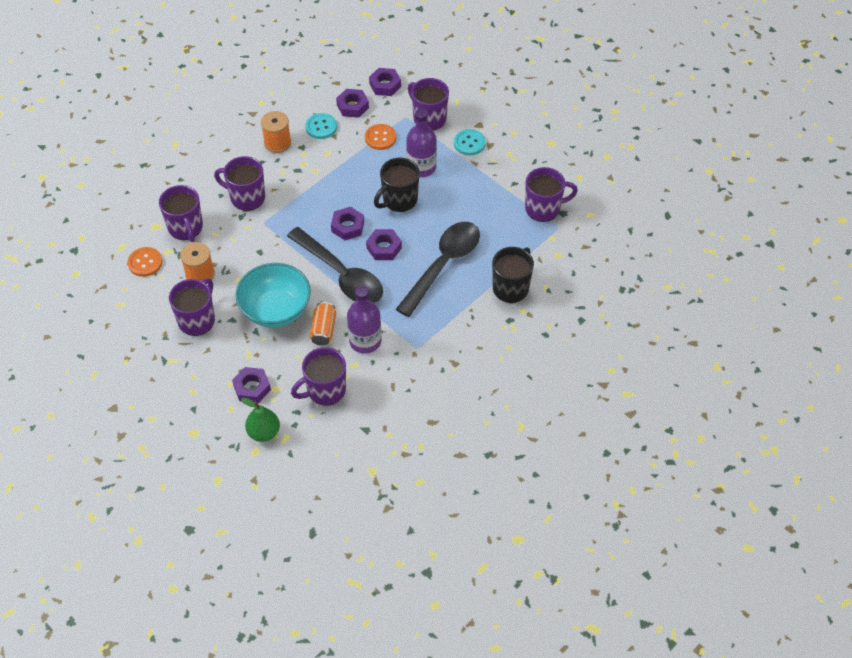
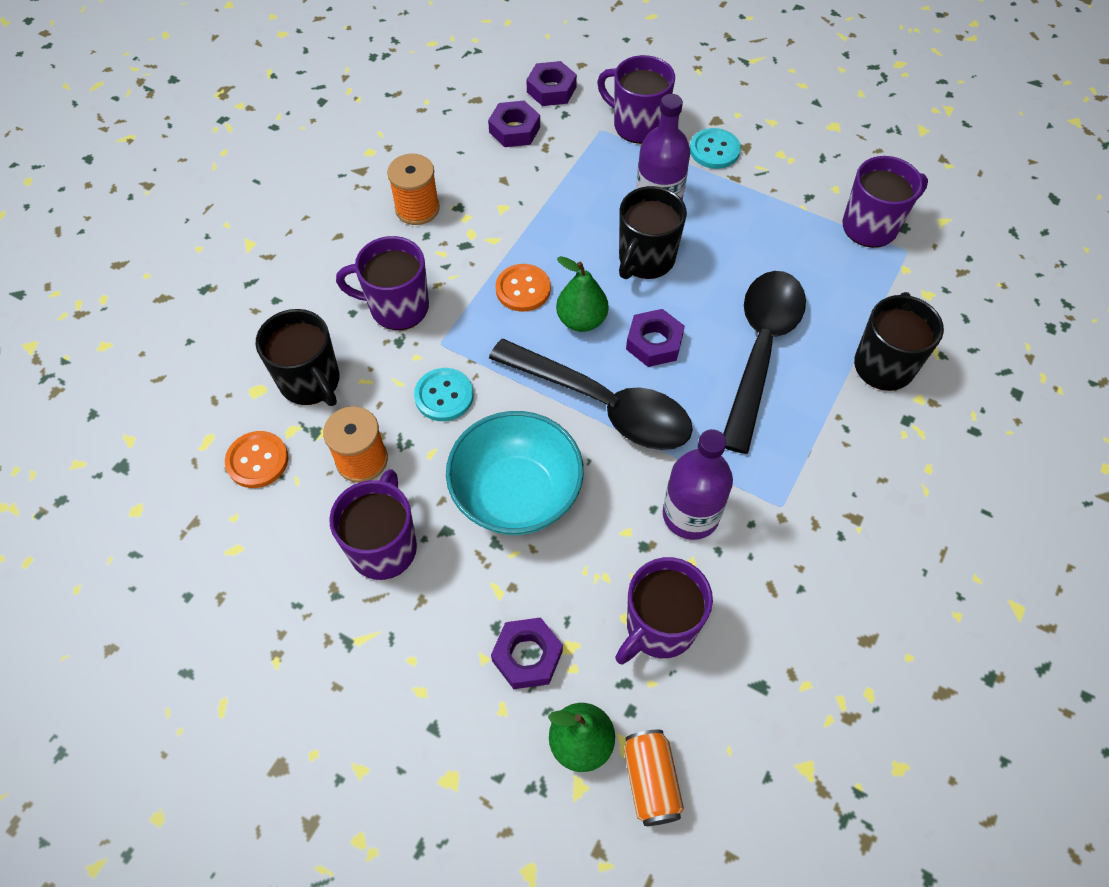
camera: 15 degrees left, 5 degrees up
purple mug [159,185,203,242] -> black mug [255,309,340,406]
turquoise button [305,113,337,139] -> turquoise button moved to [414,368,474,421]
orange can [310,302,336,346] -> orange can moved to [624,730,684,826]
purple nut [331,207,364,240] -> green pear [556,256,608,332]
orange button [365,124,396,150] -> orange button moved to [495,264,551,312]

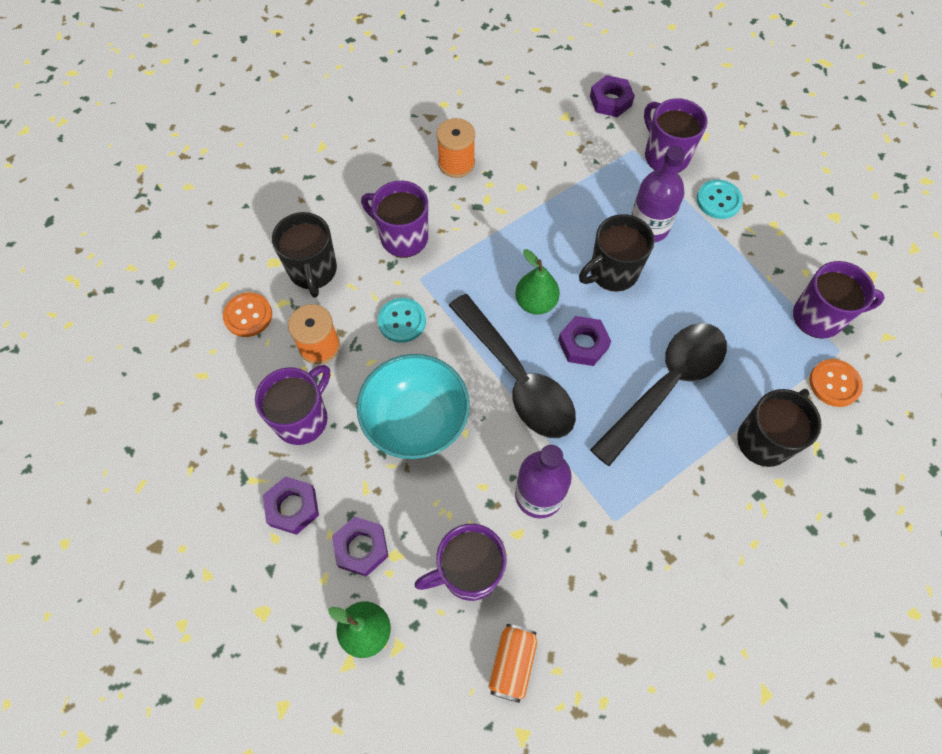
camera: 25 degrees right, 5 degrees up
purple nut [488,101,540,147] -> purple nut moved to [263,476,319,535]
orange button [495,264,551,312] -> orange button moved to [809,359,863,407]
orange can [624,730,684,826] -> orange can moved to [488,624,537,703]

